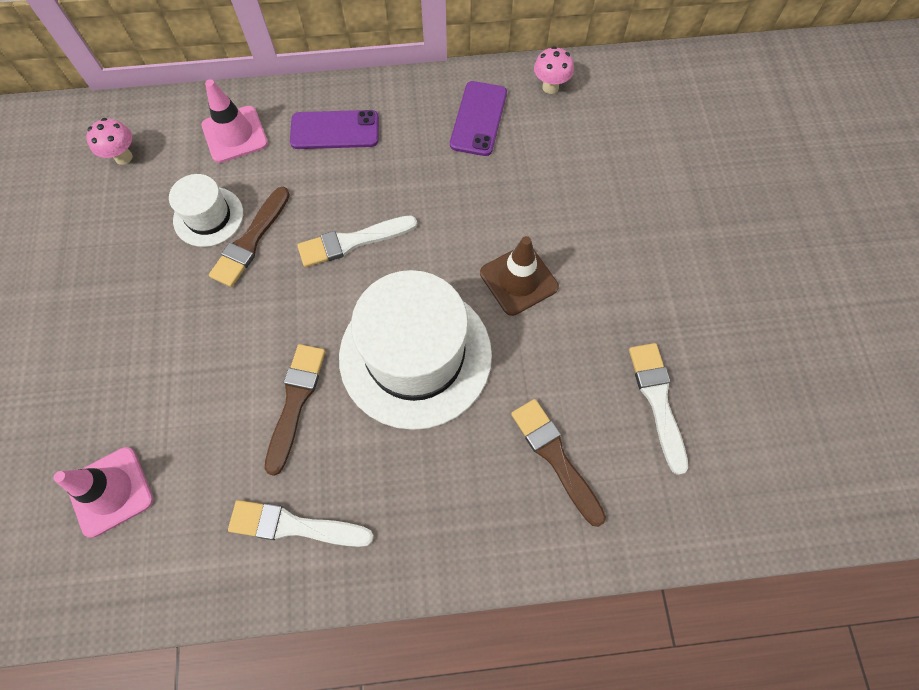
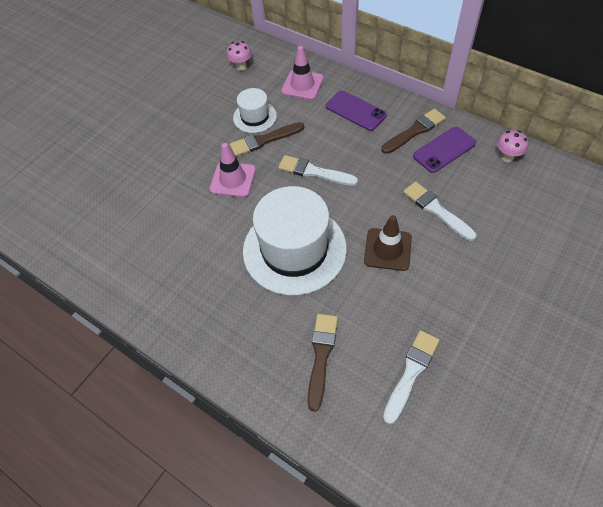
camera: 45 degrees right, 10 degrees down
pink traffic cone [53,447,153,538] -> pink traffic cone moved to [209,143,256,197]
white brush [228,500,374,547] -> white brush moved to [403,181,476,241]
brown brush [265,344,325,476] -> brown brush moved to [381,109,446,154]

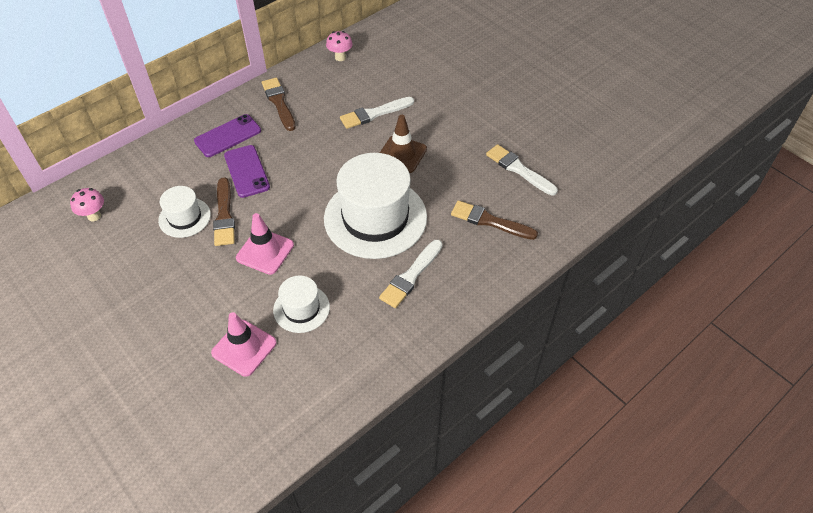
camera: 80 degrees left, 5 degrees down
white brush [278,155,358,186] -> white brush moved to [379,240,443,308]
pink traffic cone [281,46,324,100] -> pink traffic cone moved to [211,312,276,377]
purple phone [413,127,476,173] -> purple phone moved to [224,145,270,198]
none -> white hat [273,275,330,333]

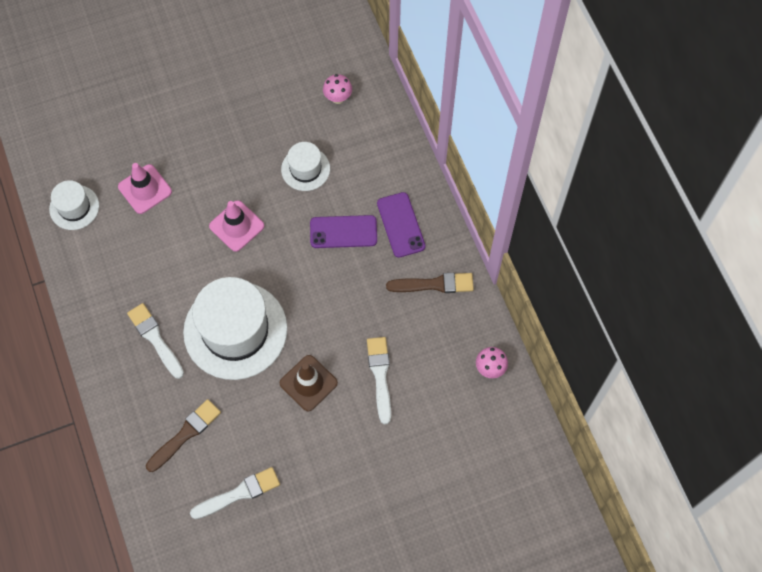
camera: 110 degrees right, 15 degrees up
brown brush [213,178,235,246] -> none
white hat [273,275,330,333] -> white hat moved to [49,180,99,230]

